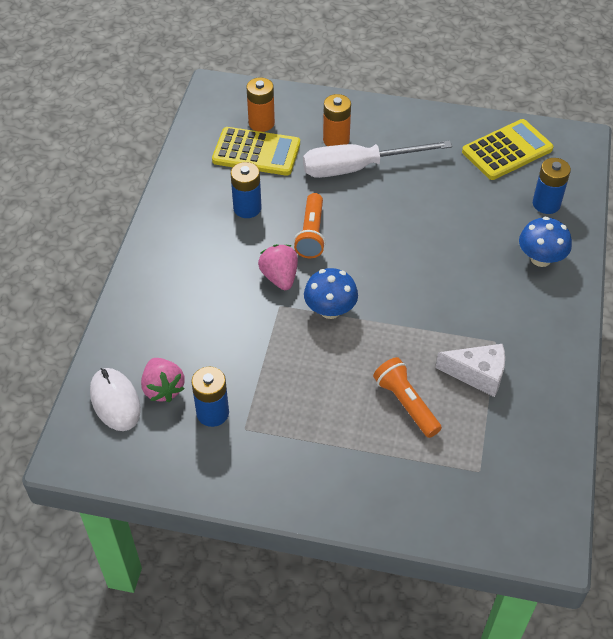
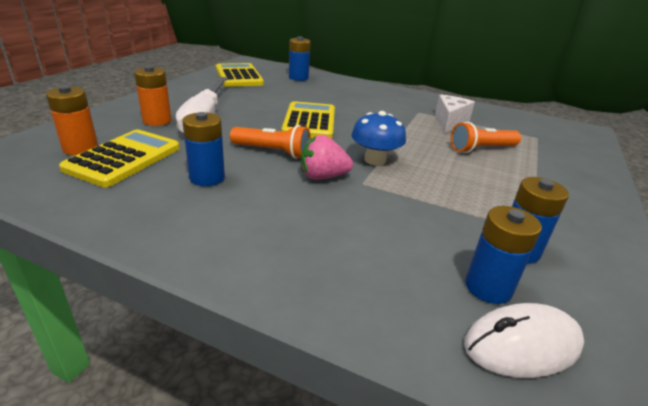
camera: 80 degrees left, 20 degrees down
pink strawberry [141,358,185,402] -> blue battery [465,206,542,304]
blue mushroom [519,217,572,267] -> none
none -> yellow calculator [281,101,335,139]

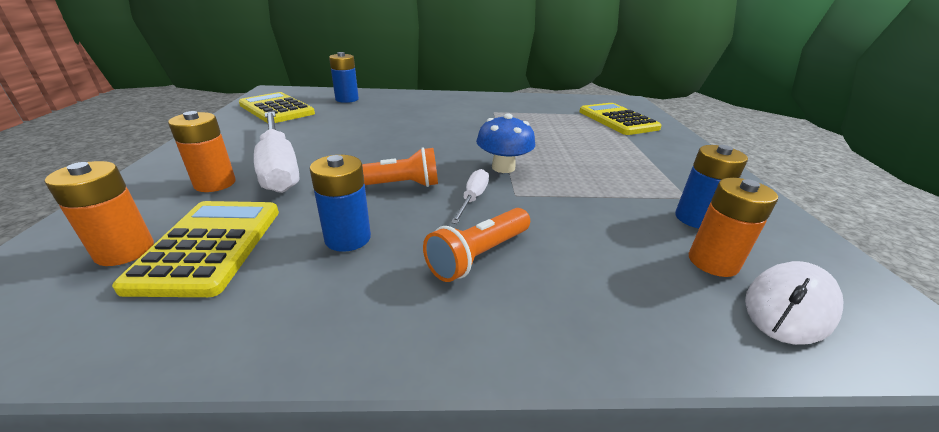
camera: 25 degrees left, 0 degrees up
yellow calculator [281,101,335,139] -> yellow calculator moved to [579,103,662,135]
pink strawberry [301,135,353,180] -> white screwdriver [451,169,489,224]
white cheese [435,94,475,133] -> none
orange flashlight [451,122,521,153] -> orange flashlight moved to [423,208,530,282]
blue battery [465,206,542,304] -> orange battery [689,178,778,277]

